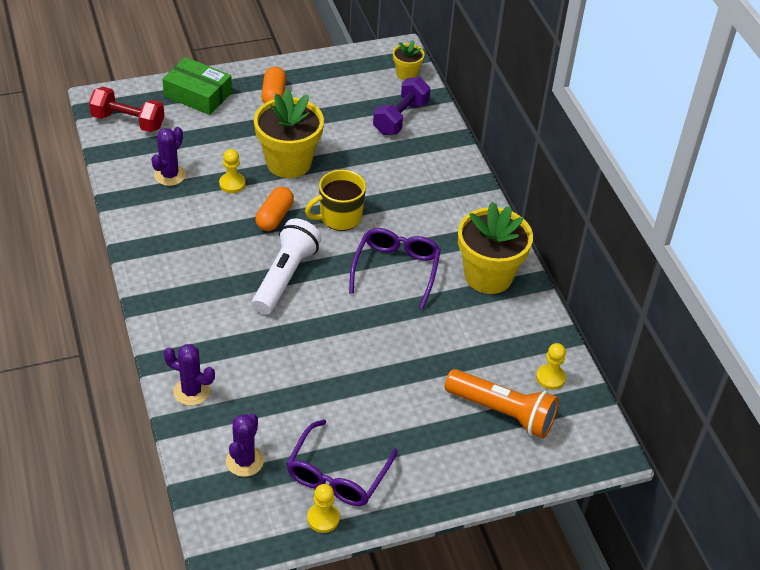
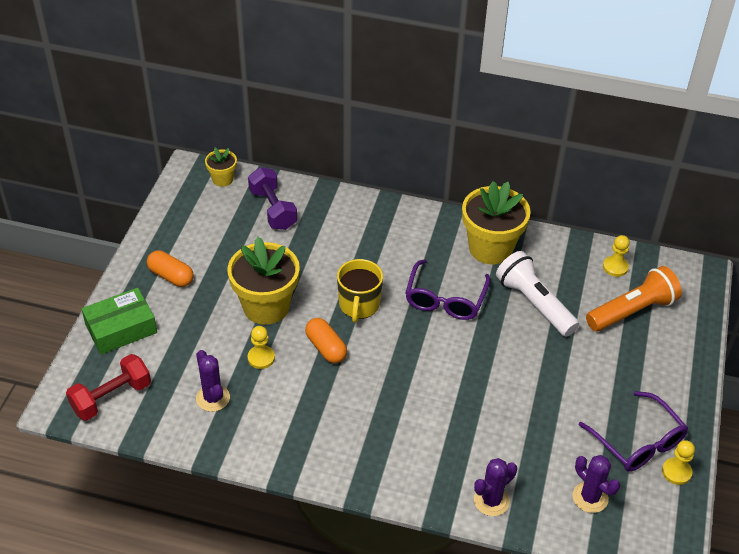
camera: 55 degrees left, 0 degrees up
white flashlight [252,218,322,314] -> white flashlight moved to [496,251,579,337]
purple glasses [349,228,441,309] -> purple glasses turned 120 degrees counterclockwise [405,259,490,320]

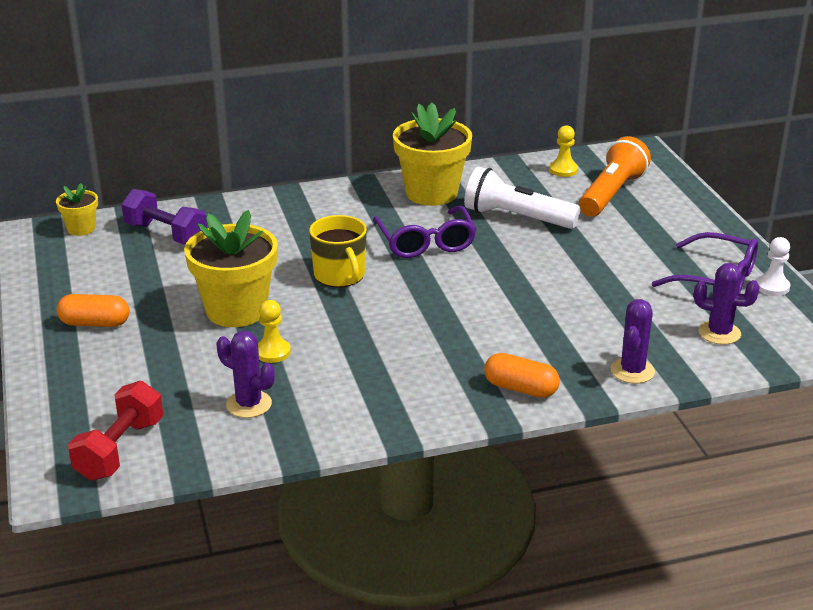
camera: 30 degrees left, 15 degrees down
green box [81,288,157,355] -> none
orange capsule [305,318,347,363] -> orange capsule moved to [484,353,560,398]
yellow pawn [662,440,695,485] -> white pawn [757,237,790,296]

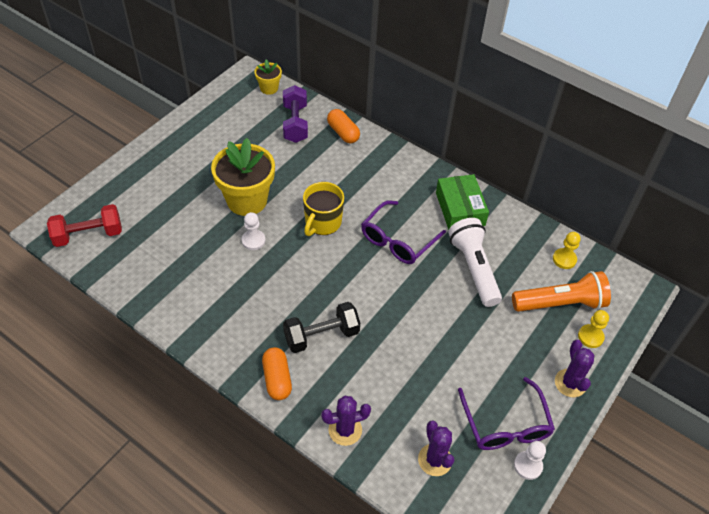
camera: 50 degrees right, 20 degrees up
orange capsule [57,294,129,327] -> orange capsule moved to [327,109,360,143]
purple cactus [216,331,275,418] -> purple cactus moved to [555,340,595,397]
yellow pawn [258,300,291,363] -> yellow pawn moved to [578,310,609,348]
yellow flower pot [393,102,472,206] -> green box [436,174,489,230]
none -> white pawn [242,212,266,250]
none -> black dumbbell [283,302,360,353]

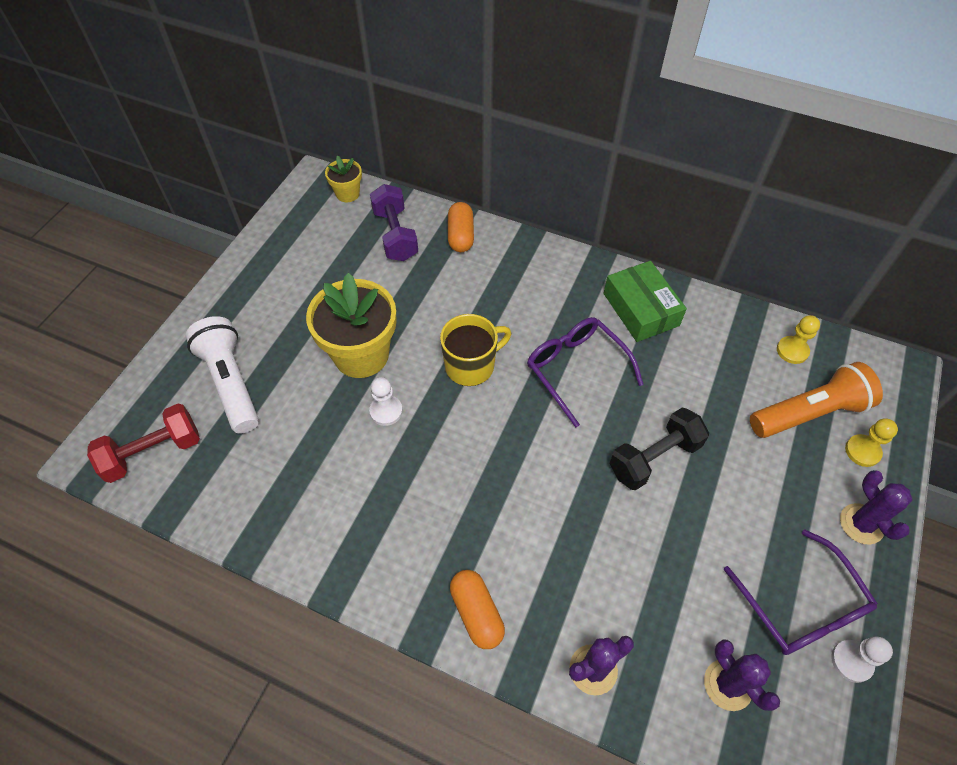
camera: 10 degrees left, 5 degrees up
black dumbbell [283,302,360,353] -> black dumbbell moved to [609,408,709,490]
yellow mug [303,182,344,236] -> yellow mug turned 135 degrees counterclockwise [440,314,511,386]
orange capsule [327,109,360,143] -> orange capsule turned 45 degrees clockwise [448,202,474,252]
purple glasses [361,200,446,264] -> purple glasses turned 120 degrees clockwise [527,317,644,428]
white flashlight [448,218,502,307] -> white flashlight moved to [186,316,259,434]

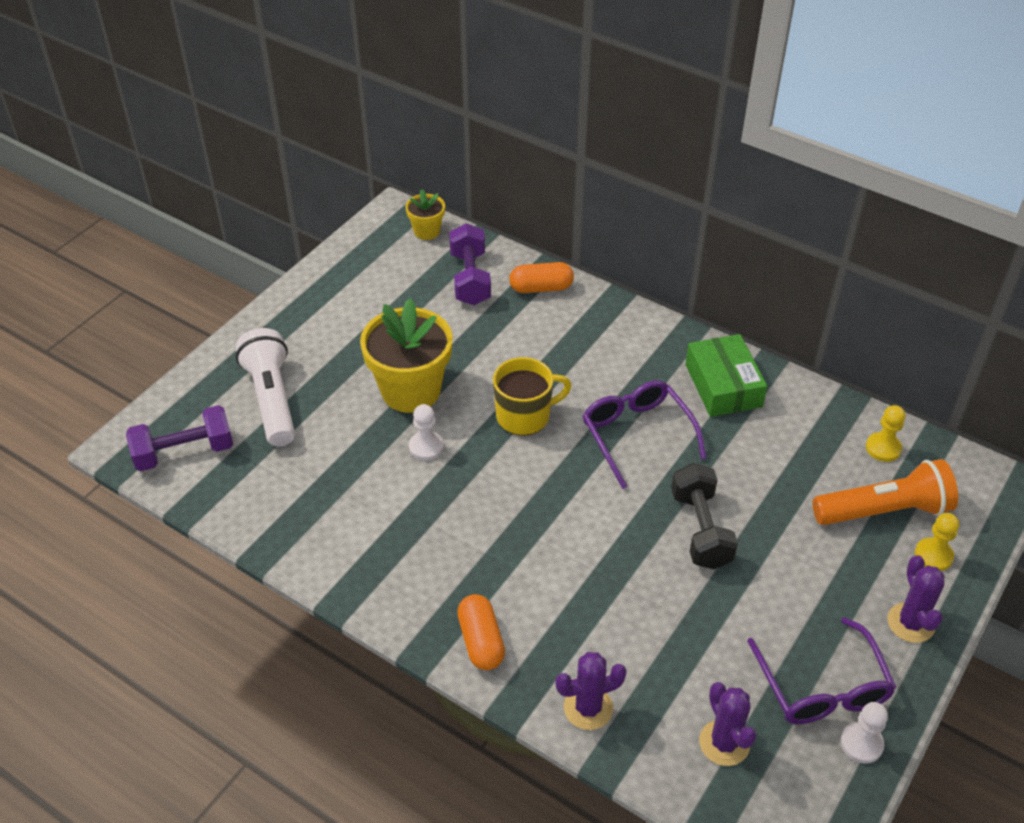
camera: 10 degrees right, 10 degrees down
red dumbbell [87,404,200,483] -> purple dumbbell [126,405,233,471]
orange capsule [448,202,474,252] -> orange capsule turned 75 degrees clockwise [509,262,574,293]
black dumbbell [609,408,709,490] -> black dumbbell turned 75 degrees counterclockwise [671,463,738,569]

